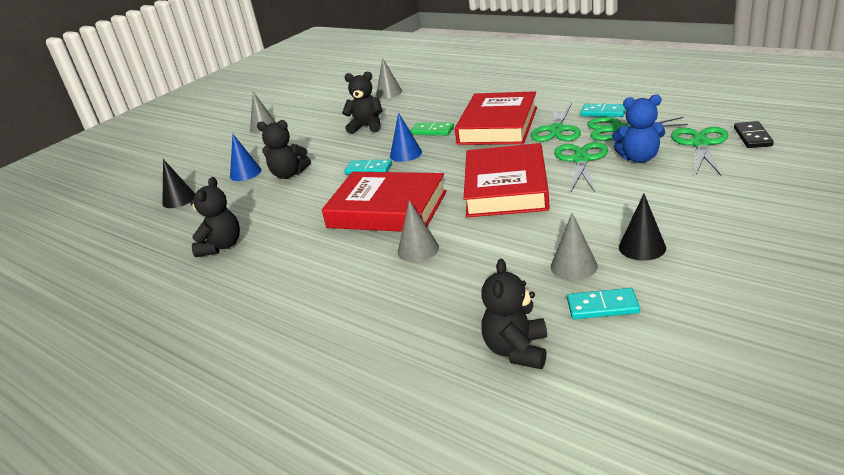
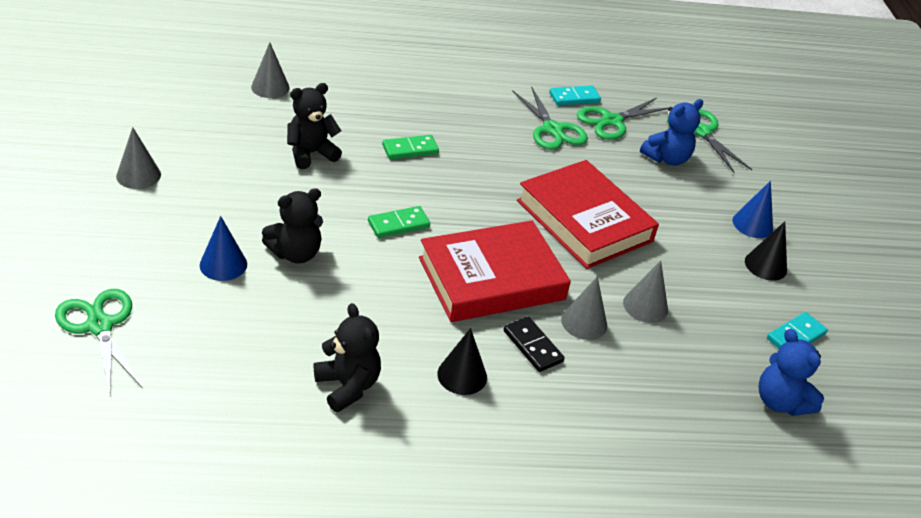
camera: 50 degrees left, 10 degrees up
black cone [162,159,195,208] -> black cone moved to [438,328,487,395]
turquoise domino [344,160,392,175] -> green domino [368,206,430,238]
blue cone [390,112,422,162] -> blue cone moved to [733,181,773,238]
red book [455,91,537,145] -> none
black teddy bear [481,259,547,369] -> blue teddy bear [759,329,824,416]
grey cone [551,213,598,280] -> grey cone moved to [623,261,668,323]
green scissors [554,142,608,192] -> green scissors moved to [55,289,142,393]
black domino [734,121,774,148] -> black domino moved to [504,317,564,372]

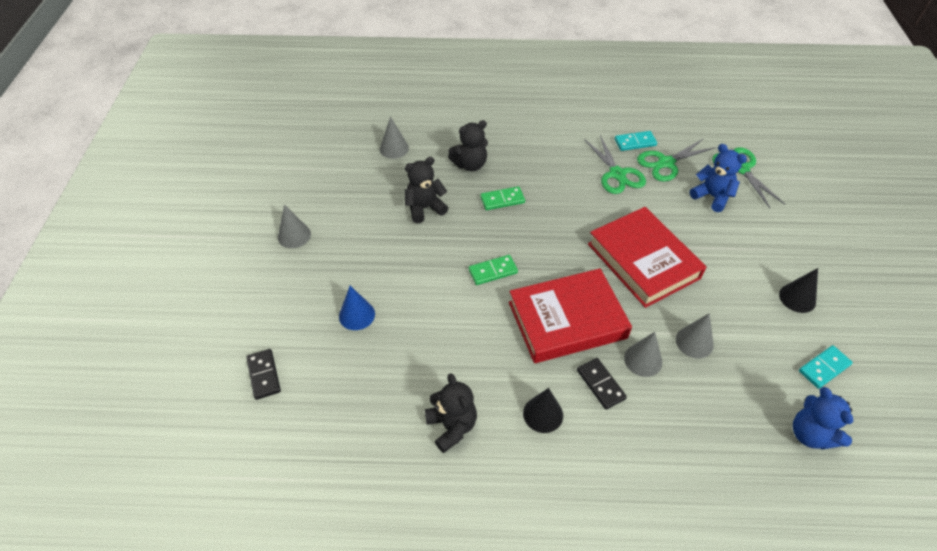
camera: 10 degrees right, 10 degrees up
green scissors [55,289,142,393] -> black domino [246,349,281,400]
black teddy bear [262,188,323,264] -> black teddy bear moved to [448,120,488,171]
blue teddy bear [640,99,703,166] -> blue teddy bear turned 105 degrees counterclockwise [690,144,747,212]
blue cone [733,181,773,238] -> none

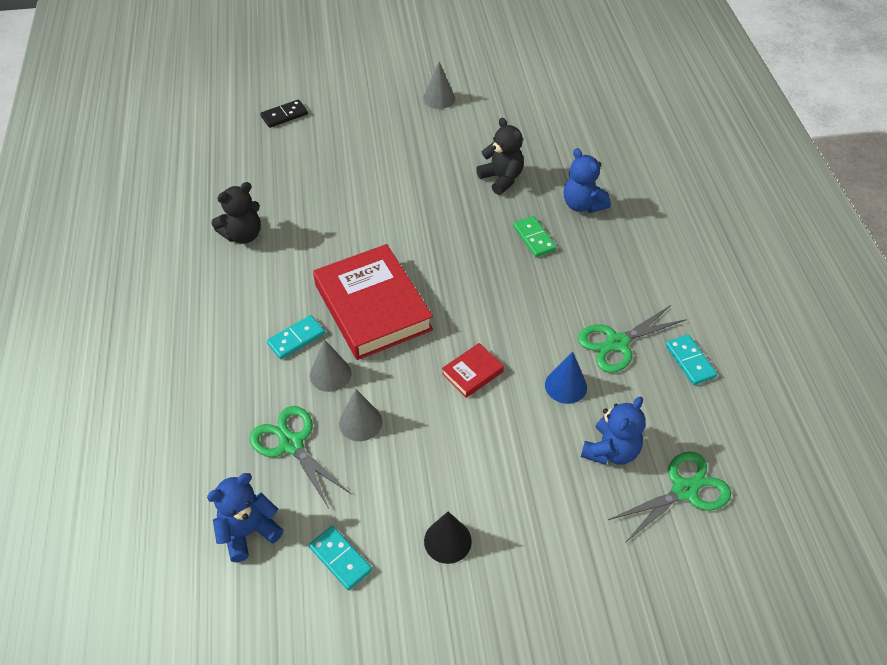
camera: 80 degrees right, 0 degrees up
blue cone [339,286,375,330] -> blue cone moved to [545,351,587,404]
grey cone [380,116,409,159] -> none
black teddy bear [448,120,488,171] -> blue teddy bear [564,148,611,213]
green domino [469,255,518,285] -> none
black cone [523,388,563,433] -> none
black domino [577,358,627,410] -> turquoise domino [267,315,325,359]
red book [588,207,706,308] -> red book [442,343,504,398], size x0.44
green scissors [637,138,716,182] -> green scissors moved to [250,406,351,508]

